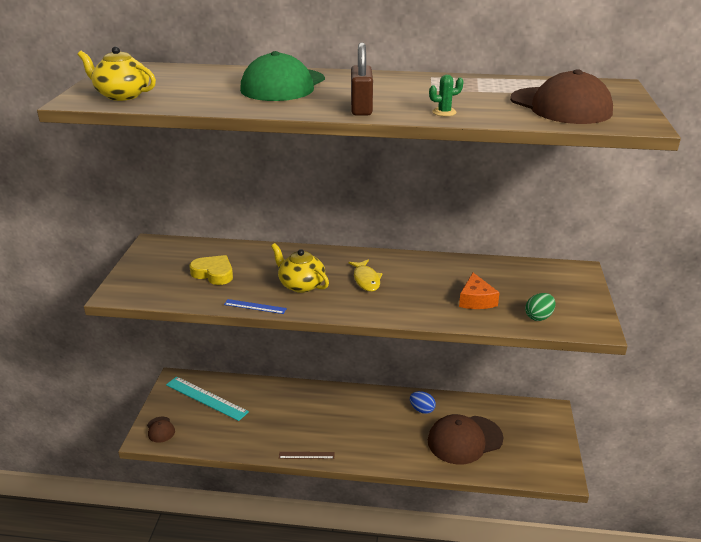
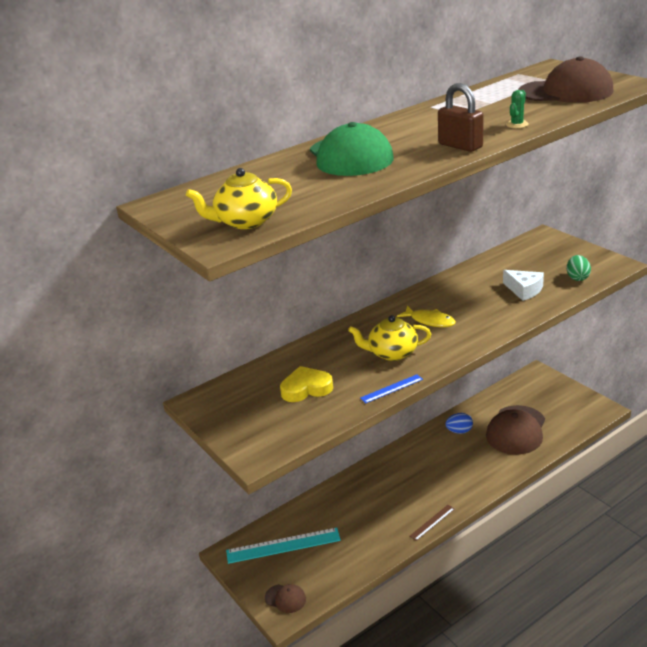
camera: 40 degrees left, 0 degrees up
orange cheese [459,273,500,309] -> white cheese [503,270,544,301]

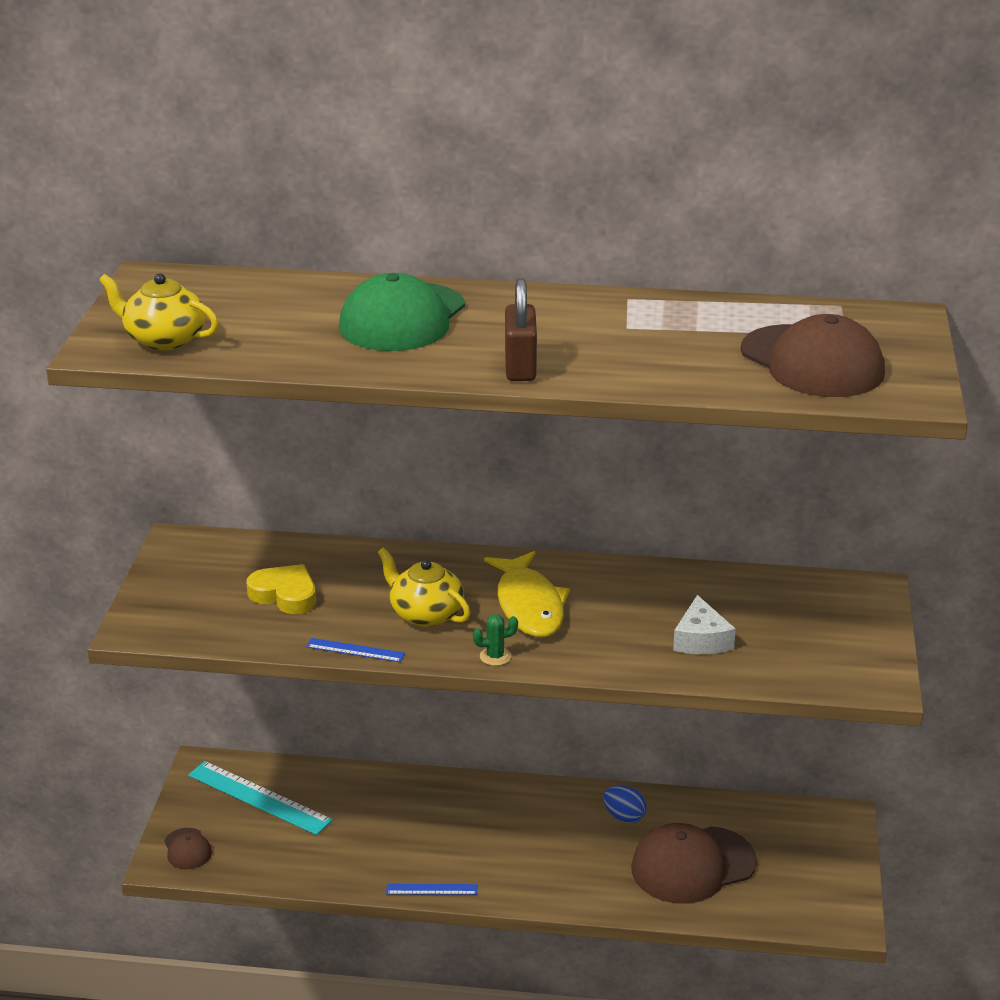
camera: 40 degrees right, 0 degrees up
yellow fish [397,306,456,327] -> yellow fish [484,551,570,637], size x1.58
brown ruler [410,505,455,541] -> blue ruler [386,884,477,895]
green cactus [506,90,528,128] -> green cactus moved to [473,614,518,666]
green egg [567,255,591,281] -> none

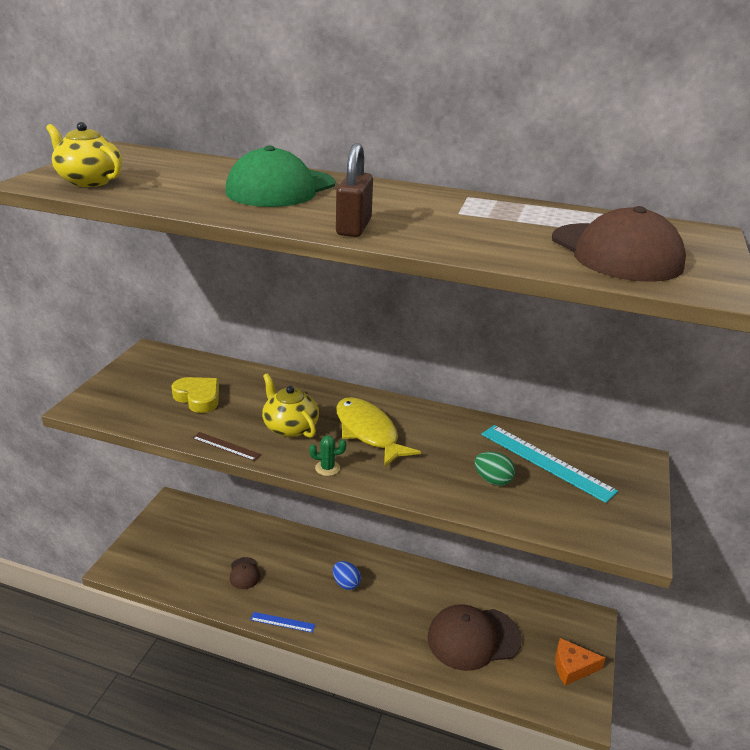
camera: 10 degrees right, 0 degrees up
brown cap [164,828,212,869] -> brown cap moved to [230,557,260,589]
turquoise ruler [188,761,333,835] -> turquoise ruler moved to [481,425,618,503]
blue ruler [306,638,405,662] -> brown ruler [192,432,261,461]
yellow fish [484,551,570,637] -> yellow fish turned 150 degrees clockwise [336,397,421,467]
blue egg [603,785,647,823] -> blue egg moved to [333,561,361,590]
white cheese [673,595,736,654] -> green egg [474,452,515,486]
none -> orange cheese [555,638,606,685]

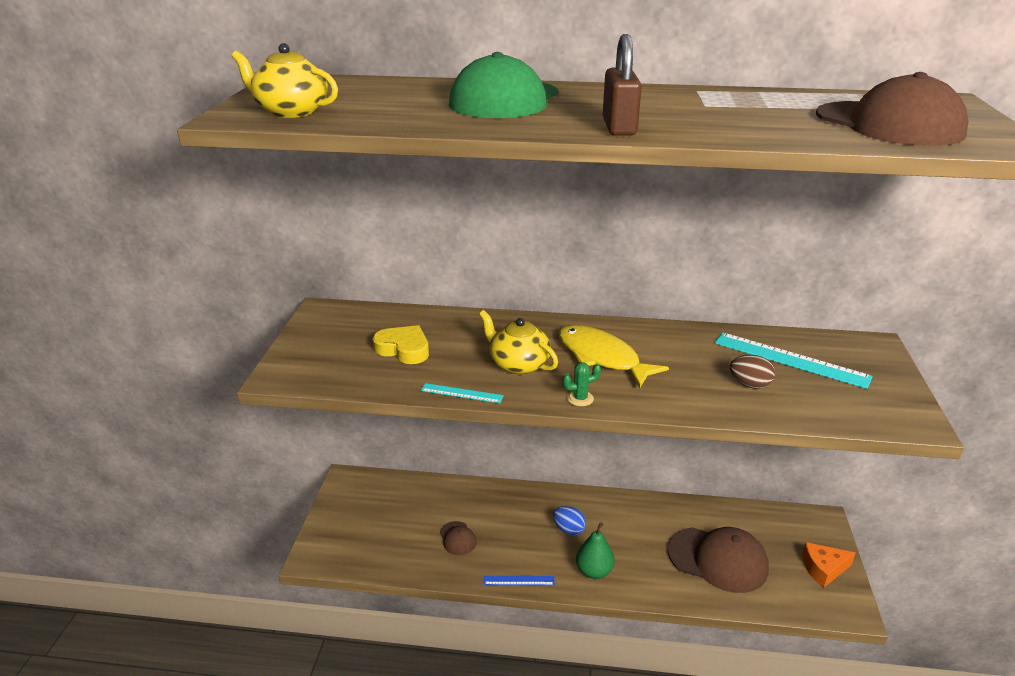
camera: 10 degrees left, 0 degrees up
brown ruler [192,432,261,461] -> turquoise ruler [421,383,504,403]
brown cap [427,604,522,671] -> brown cap turned 135 degrees counterclockwise [668,527,769,593]
green egg [474,452,515,486] -> brown egg [730,355,775,389]
none -> green pear [576,522,614,579]

